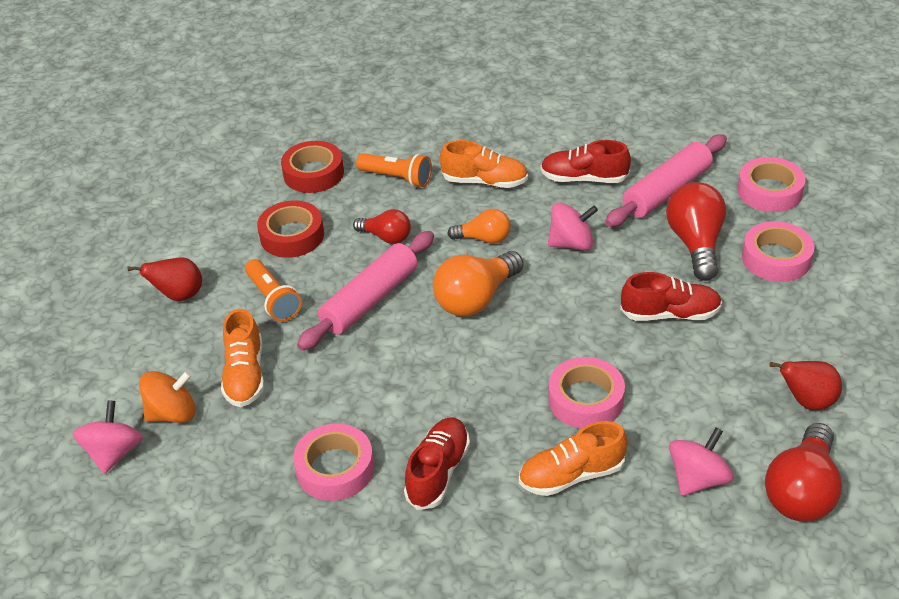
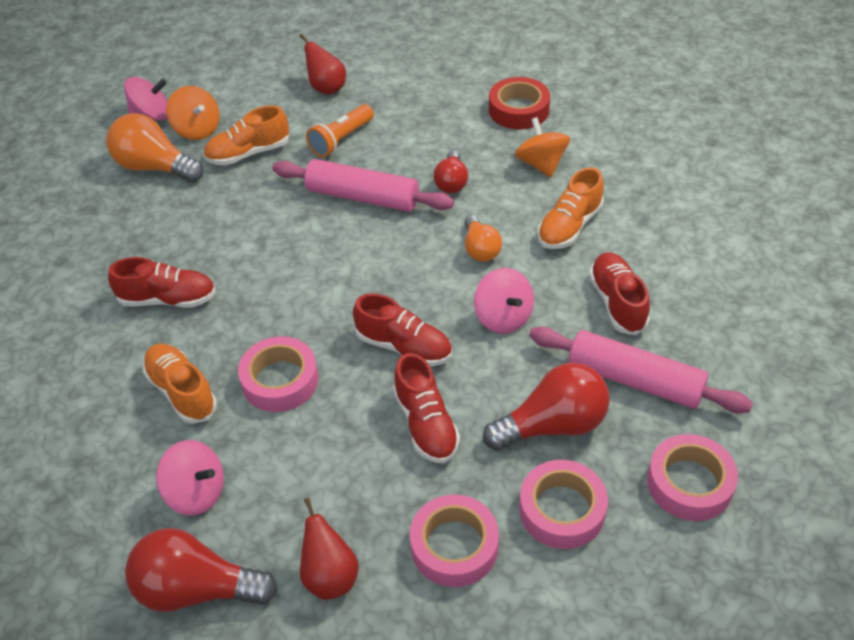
camera: 70 degrees right, 5 degrees up
red tape [257,201,324,258] -> none
pink tape [293,423,374,501] -> pink tape moved to [410,494,499,587]
orange flashlight [356,153,432,187] -> orange spinning top [515,117,570,177]
orange light bulb [433,251,524,316] -> orange light bulb moved to [106,113,203,183]
orange shoe [440,140,528,188] -> orange shoe turned 45 degrees clockwise [537,167,604,249]
none -> red shoe [353,293,452,366]

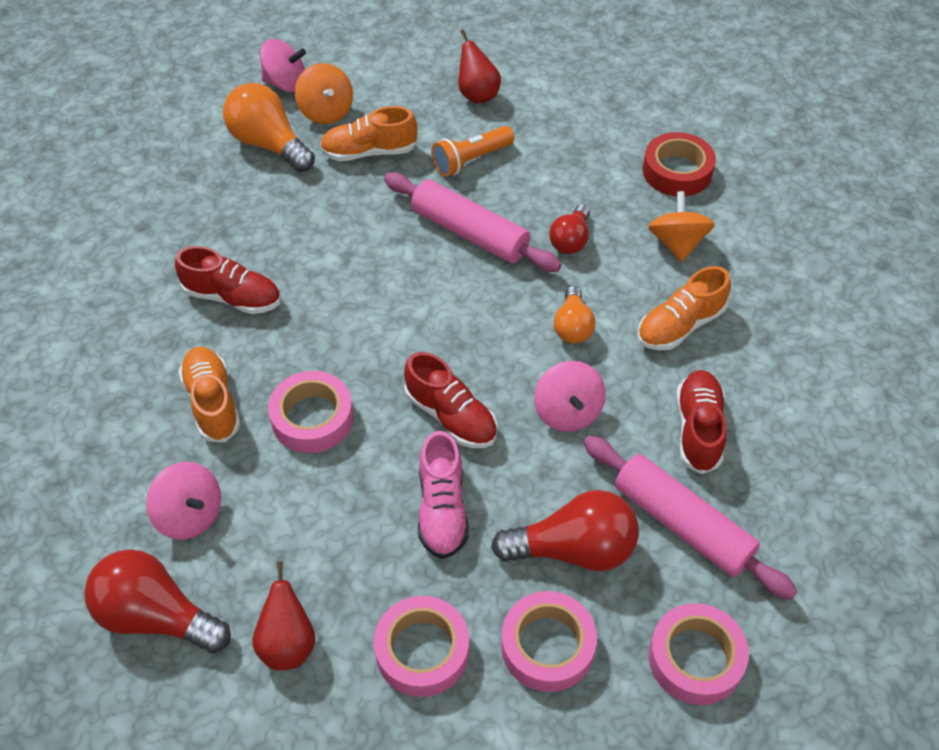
camera: 15 degrees right, 5 degrees up
red shoe [393,353,460,463] -> pink shoe [418,431,469,559]

